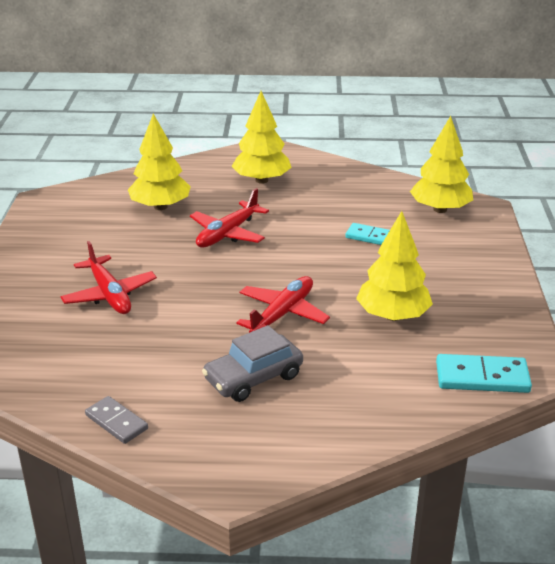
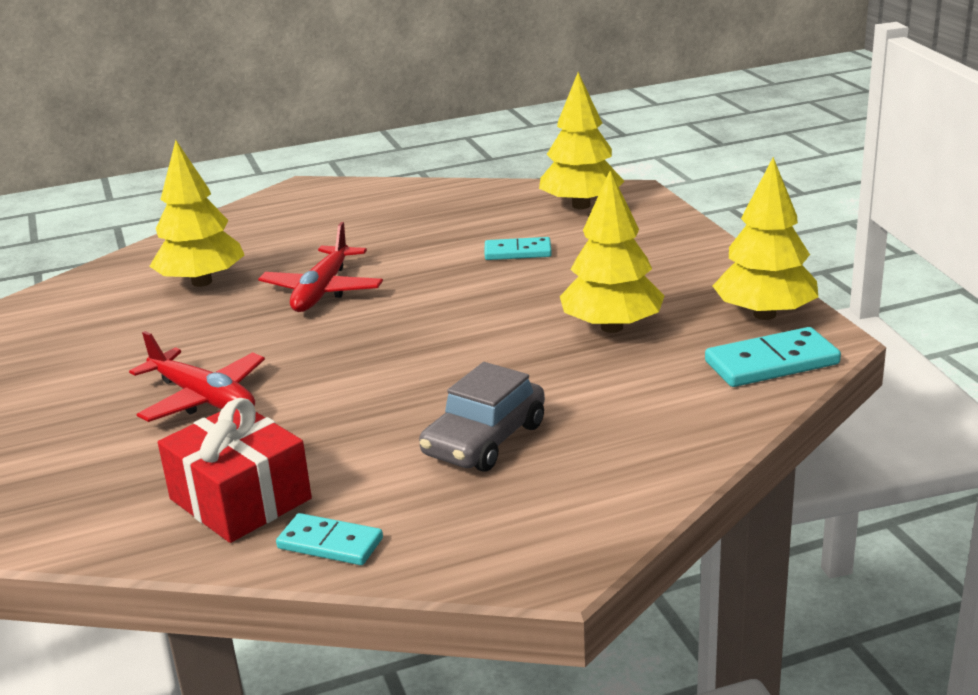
camera: 20 degrees left, 5 degrees down
grey domino [85,396,148,444] -> turquoise domino [276,513,383,565]
yellow tree [231,91,292,184] -> yellow tree moved to [713,157,819,320]
red plane [236,276,330,333] -> none
none -> red gift [158,398,312,543]

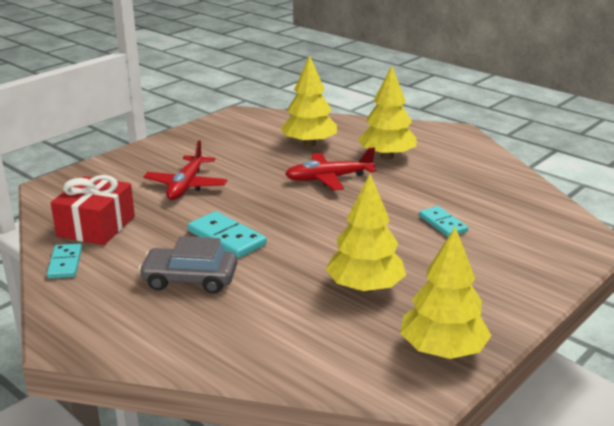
camera: 60 degrees right, 0 degrees up
yellow tree [539,72,624,209] -> yellow tree moved to [358,65,416,159]
turquoise domino [705,327,841,387] -> turquoise domino moved to [188,211,267,258]

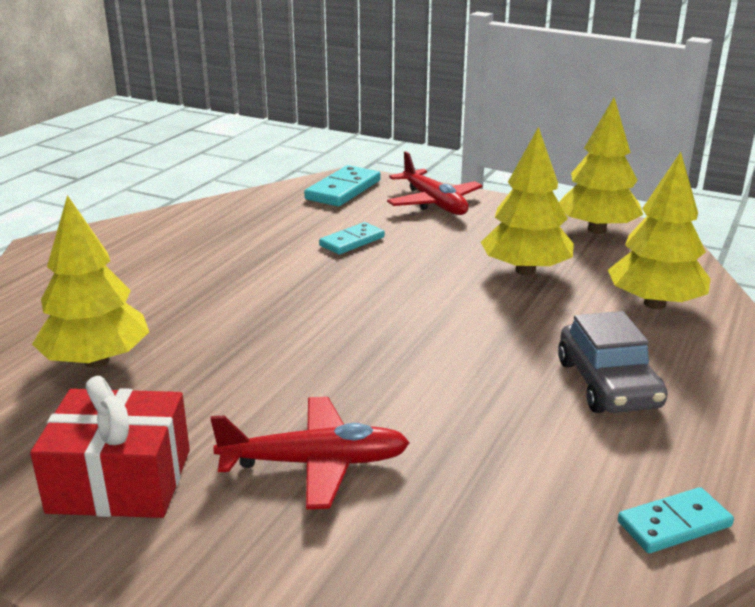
camera: 105 degrees left, 0 degrees up
red gift [51,175,135,245] -> red gift moved to [30,376,190,518]
turquoise domino [188,211,267,258] -> turquoise domino moved to [304,165,381,206]
red plane [285,147,376,190] -> red plane moved to [387,151,483,215]
yellow tree [358,65,416,159] -> yellow tree moved to [608,152,711,309]

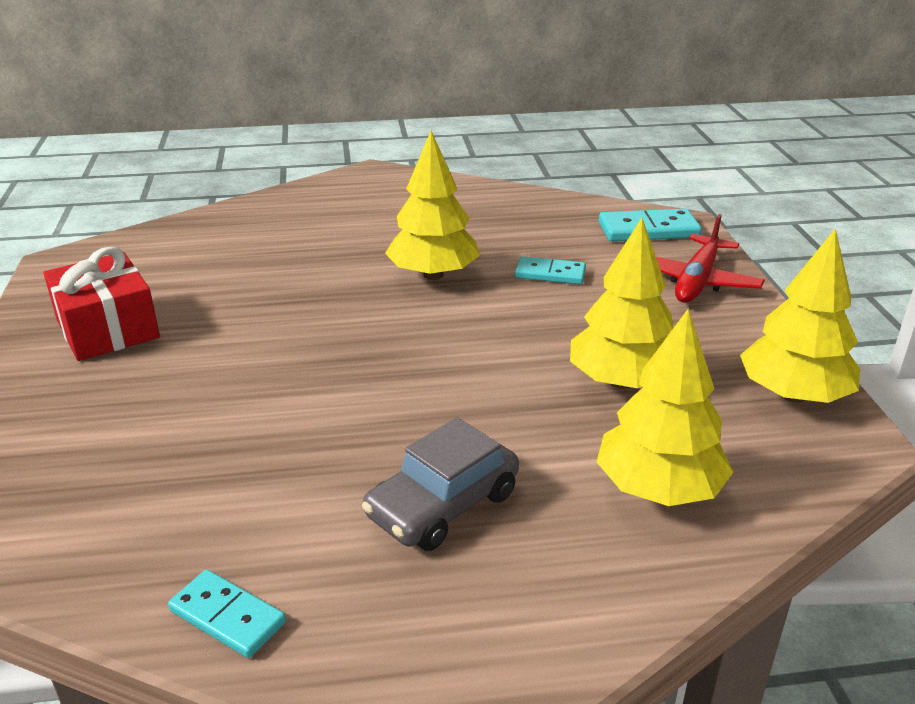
camera: 55 degrees right, 5 degrees up
yellow tree [32,195,149,368] -> yellow tree moved to [385,131,480,280]
red plane [210,397,410,509] -> none

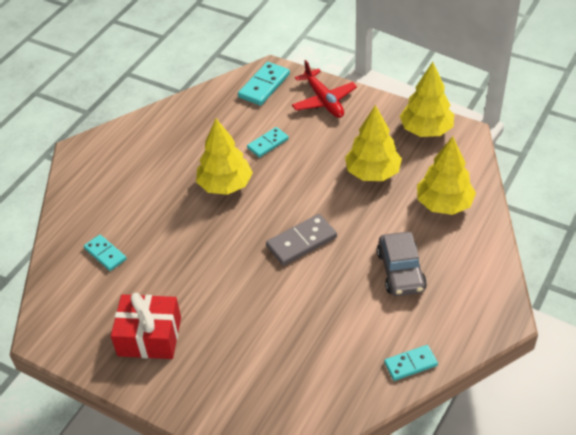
camera: 50 degrees left, 15 degrees up
none -> turquoise domino [84,234,126,271]
none -> grey domino [266,214,337,266]

